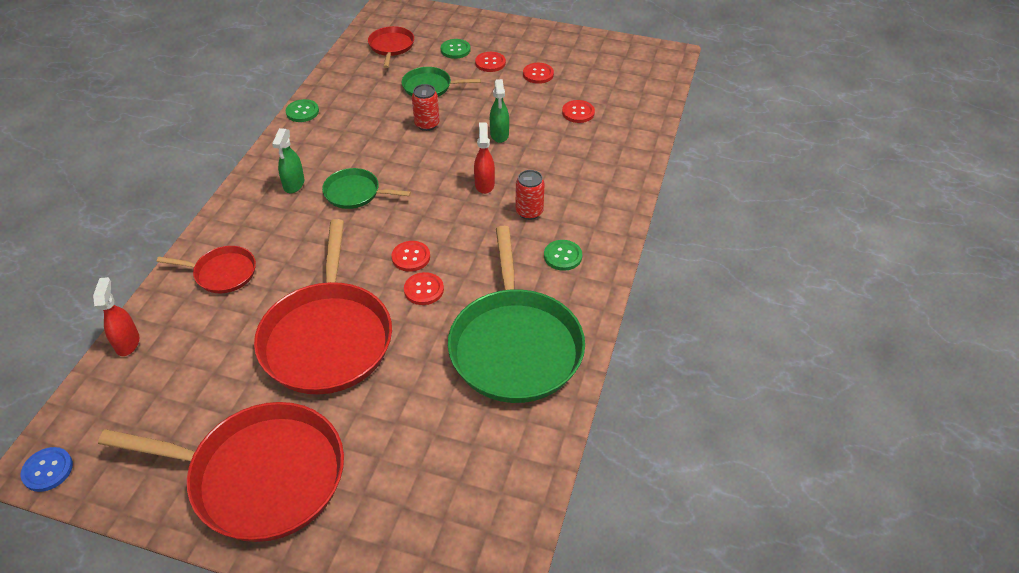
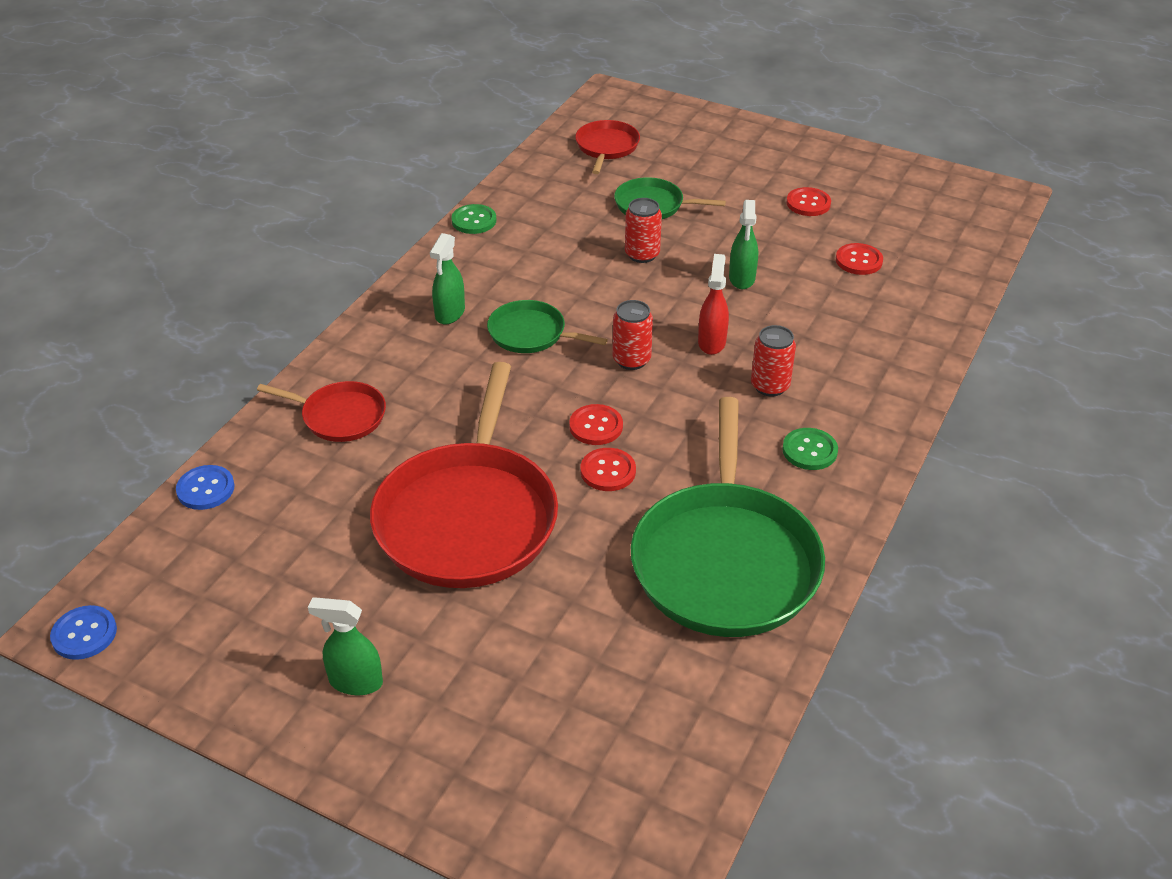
camera: 10 degrees right, 5 degrees down
red spray bottle [93,277,139,356] -> blue button [176,465,235,510]
red pan [98,402,344,542] -> green spray bottle [308,597,383,695]
green button [441,39,471,59] -> none
red button [475,52,506,72] -> none
none -> red can [612,300,653,370]

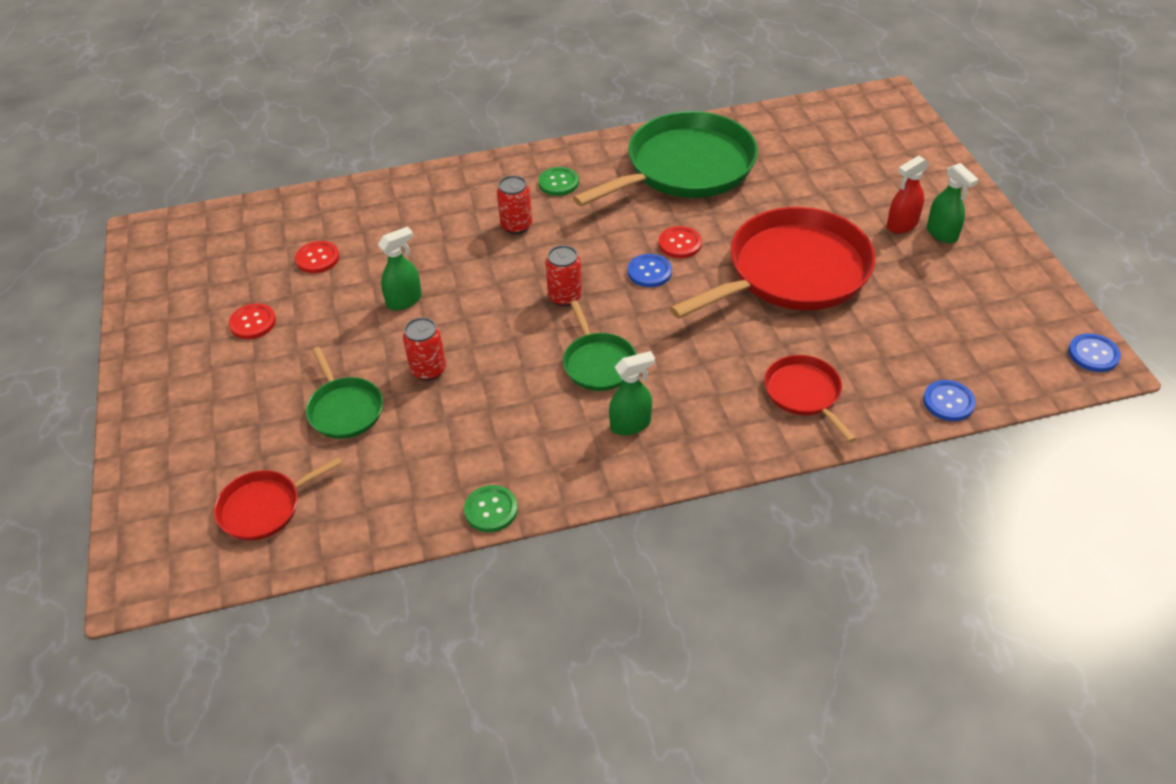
camera: 130 degrees left, 5 degrees up
red button [569,404,623,445] -> blue button [628,254,672,287]
red spray bottle [698,254,729,355] -> red spray bottle moved to [887,156,929,233]

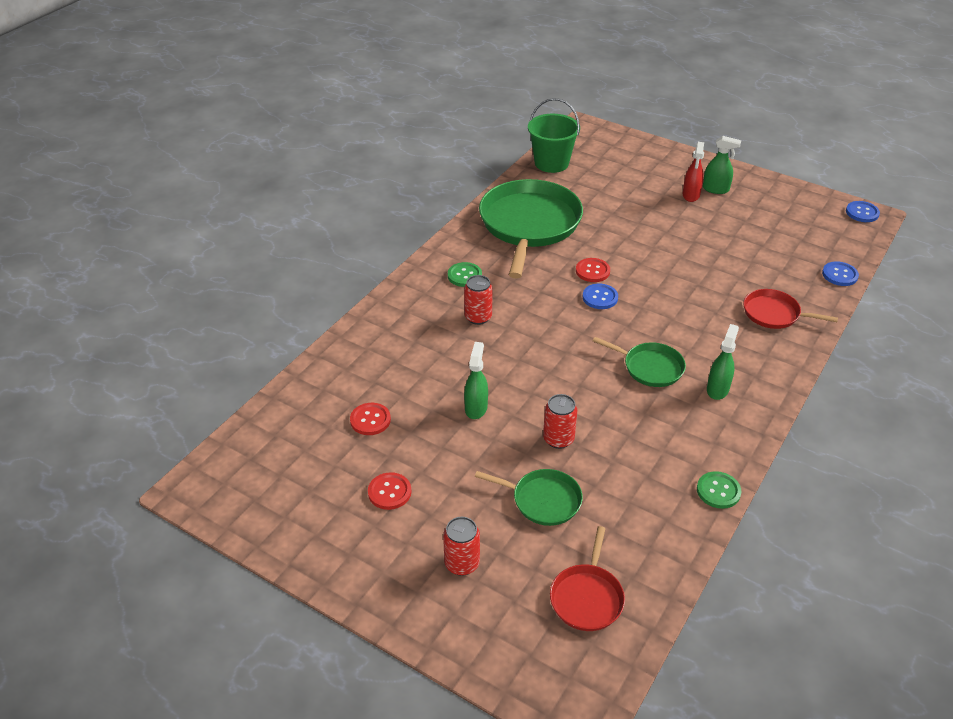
camera: 45 degrees left, 5 degrees down
red can [545,245,582,307] -> red can moved to [443,517,480,576]
red pan [670,207,875,319] -> none
none -> green bucket [528,98,580,173]

